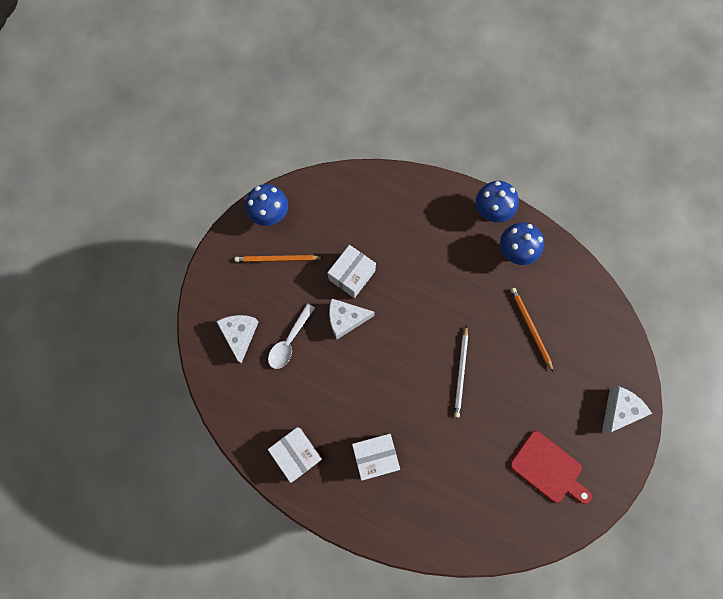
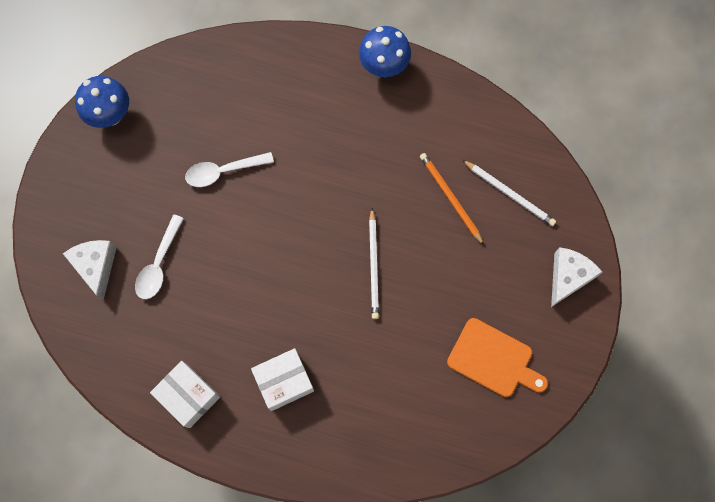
camera: 10 degrees left, 0 degrees up
orange pencil [235,255,324,262] -> none
white box [327,245,376,298] -> white spoon [185,152,274,187]
white cheese [329,298,375,339] -> none
blue mushroom [500,223,544,265] -> none
red cutting board [510,431,592,504] -> orange cutting board [447,318,548,397]
none -> white pencil [462,160,556,226]

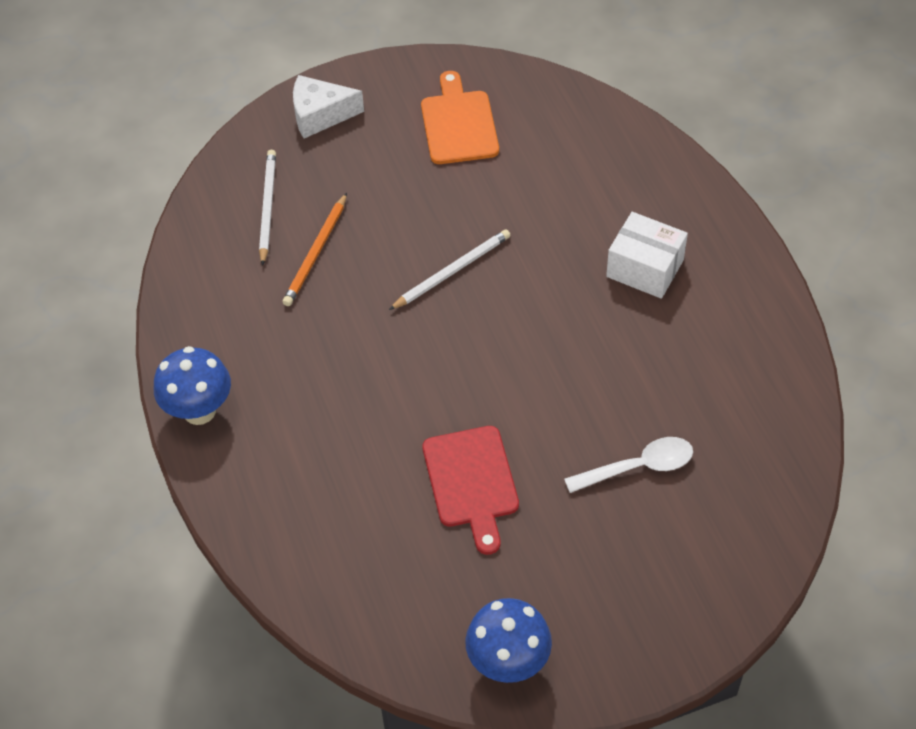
camera: 125 degrees left, 20 degrees down
white cheese [63,240,117,301] -> none
white box [150,361,220,428] -> none
white spoon [185,152,274,187] -> red cutting board [422,426,519,555]

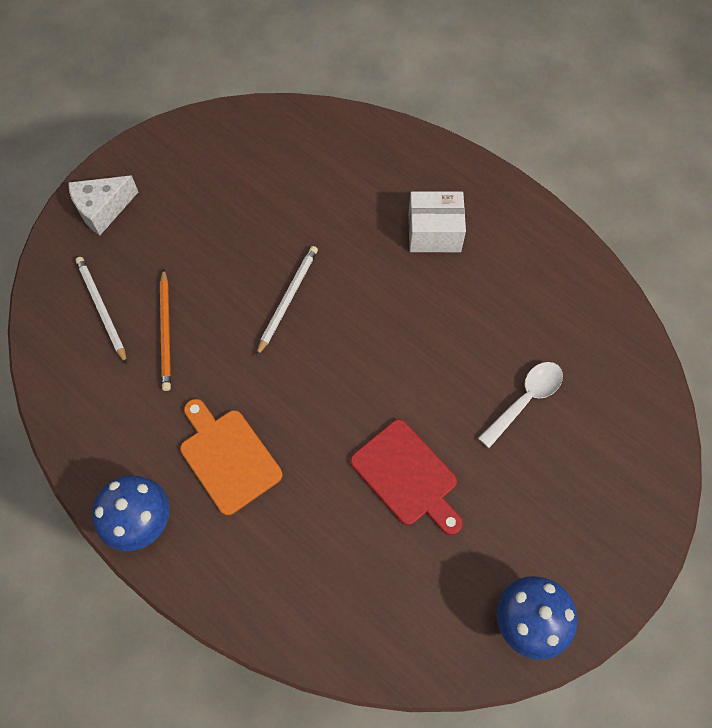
camera: 30 degrees left, 10 degrees up
orange cutting board [421,71,499,164] -> orange cutting board moved to [180,399,282,515]

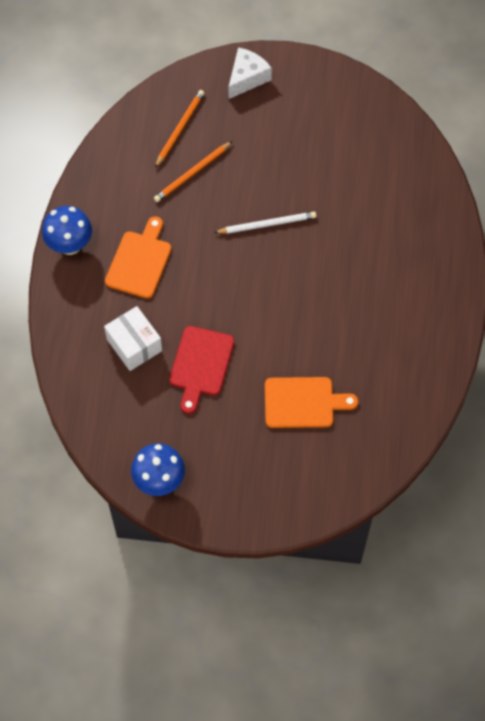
camera: 55 degrees right, 0 degrees up
white cheese [68,175,138,235] -> white cheese turned 105 degrees clockwise [228,47,272,99]
white pencil [75,257,127,364] -> orange pencil [155,90,204,168]
white box [408,191,466,252] -> white box moved to [104,306,162,371]
white spoon [478,362,563,448] -> orange cutting board [265,377,358,428]

